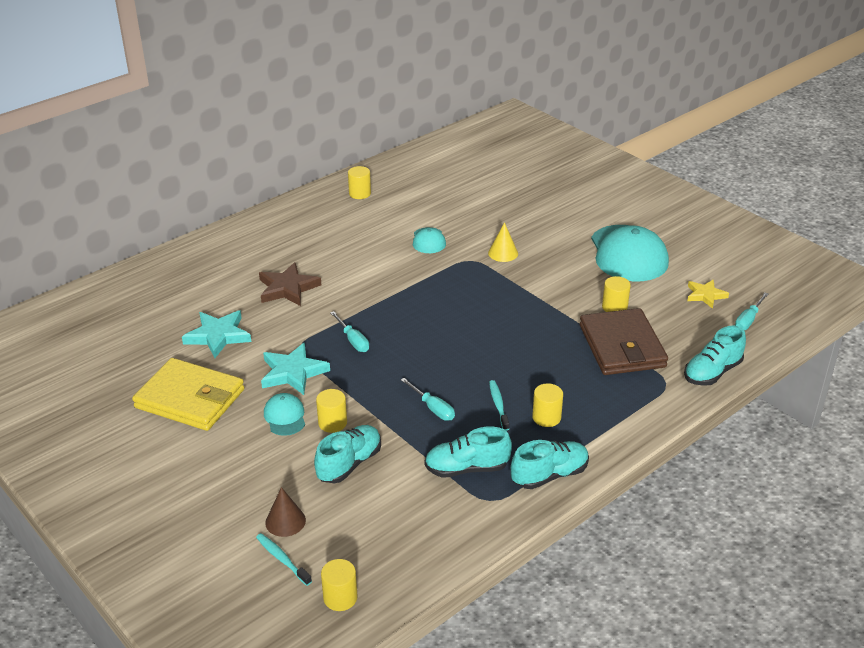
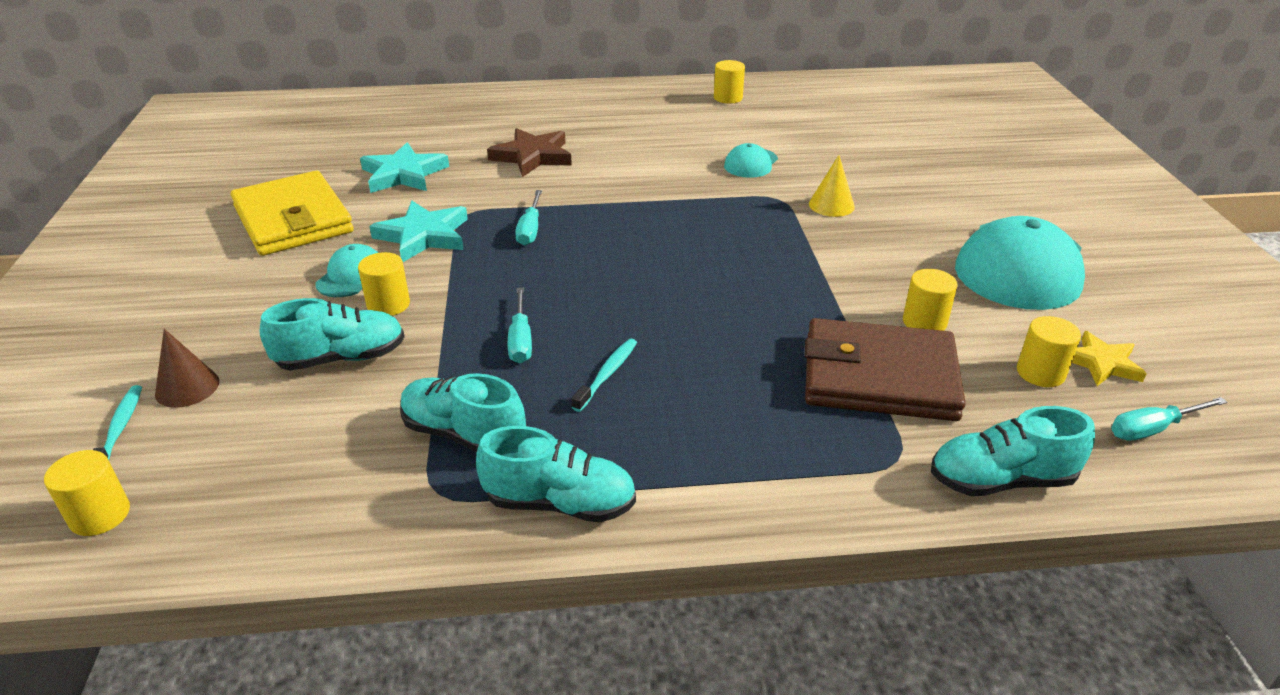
camera: 35 degrees right, 0 degrees up
yellow cylinder [532,383,563,427] -> yellow cylinder moved to [1017,316,1081,387]
brown wallet [580,308,668,375] -> brown wallet turned 75 degrees clockwise [805,318,966,421]

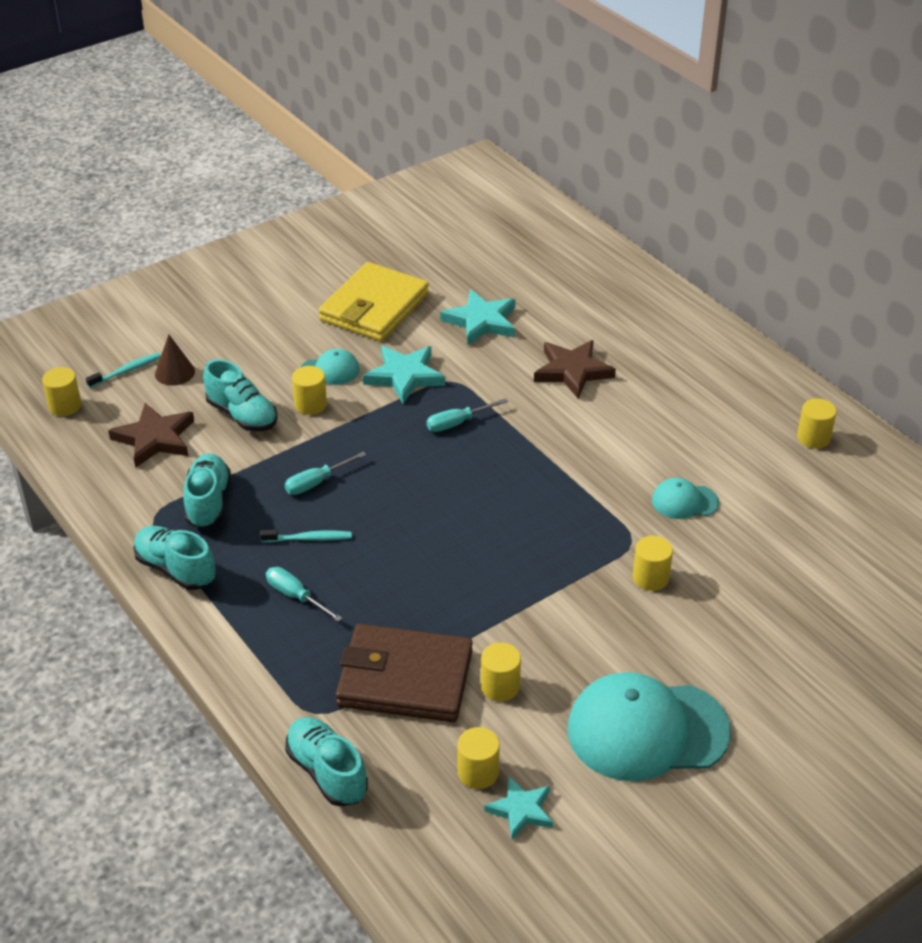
camera: 60 degrees right, 5 degrees up
turquoise shoe [476,426,636,522] -> turquoise shoe turned 150 degrees clockwise [133,526,216,590]
brown wallet [805,318,966,421] -> brown wallet turned 60 degrees counterclockwise [336,624,473,722]
yellow cone [809,155,855,217] -> yellow cylinder [633,536,673,591]
yellow star [1072,331,1147,386] -> turquoise star [484,776,553,840]
turquoise screwdriver [1111,397,1227,441] -> turquoise screwdriver moved to [266,567,343,622]
none -> brown star [108,403,194,468]

